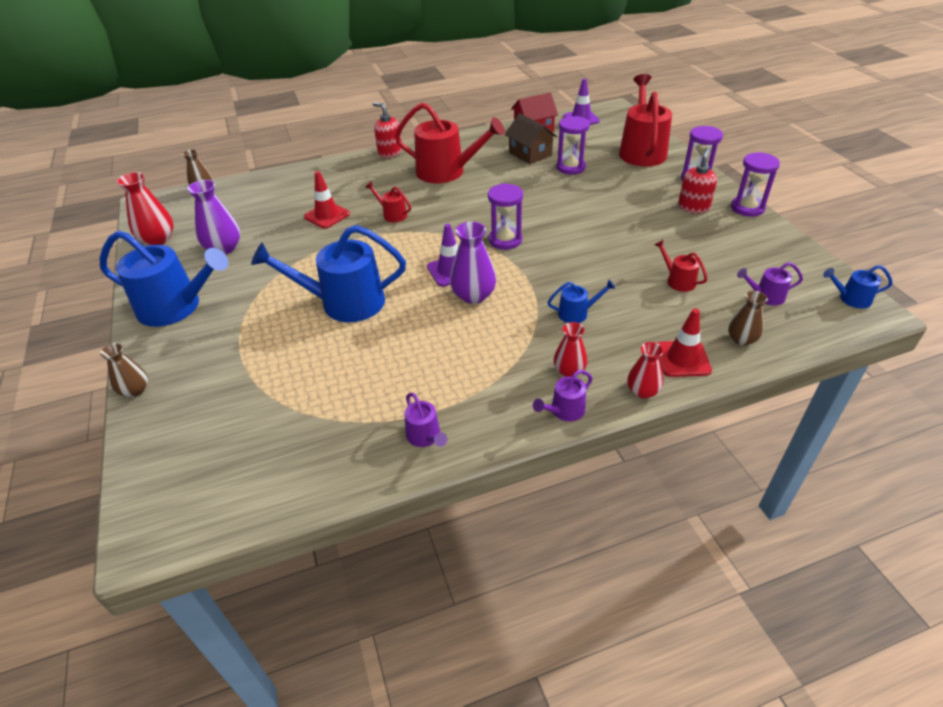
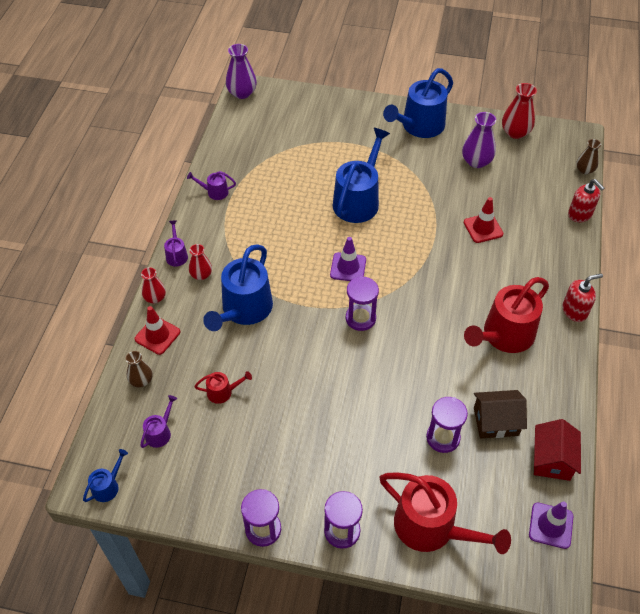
camera: 120 degrees right, 10 degrees up
brown vase [100,343,148,398] -> none
red watering can [365,181,411,222] -> none
purple vase [450,222,496,304] -> purple vase moved to [226,44,257,99]
blue watering can [548,280,615,323] -> blue watering can [203,244,273,331], size x2.20
red soap dispenser [678,148,717,214] -> red soap dispenser moved to [568,179,604,222]

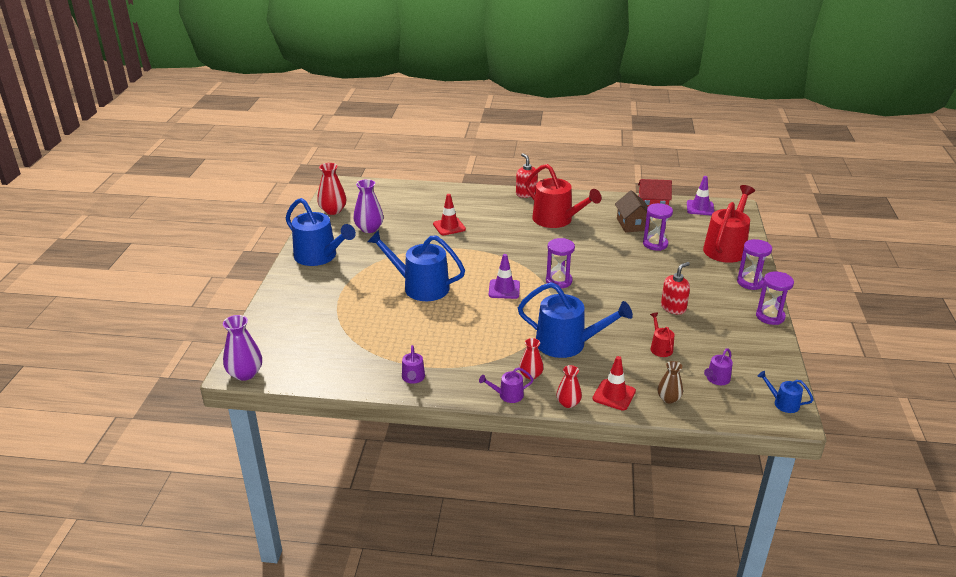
camera: 95 degrees left, 20 degrees down
purple watering can [140,395,177,448] -> purple watering can turned 75 degrees counterclockwise [704,348,733,385]
red soap dispenser [568,179,604,222] -> red soap dispenser moved to [661,262,690,314]
brown vase [576,139,601,174] -> none

